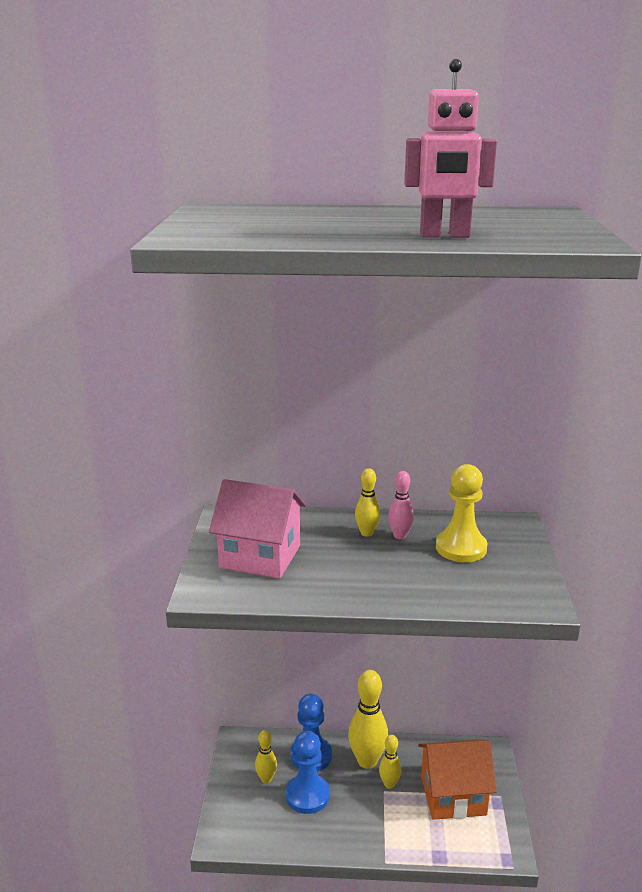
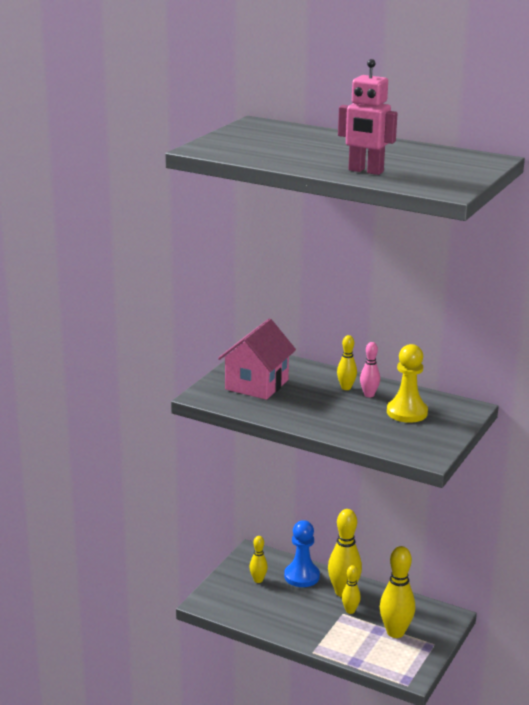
camera: 25 degrees right, 0 degrees up
pink house [209,479,306,578] -> pink house turned 75 degrees clockwise [218,318,296,400]
blue pawn [286,731,330,814] -> none
orange house [418,740,497,820] -> yellow bowling pin [380,546,415,638]

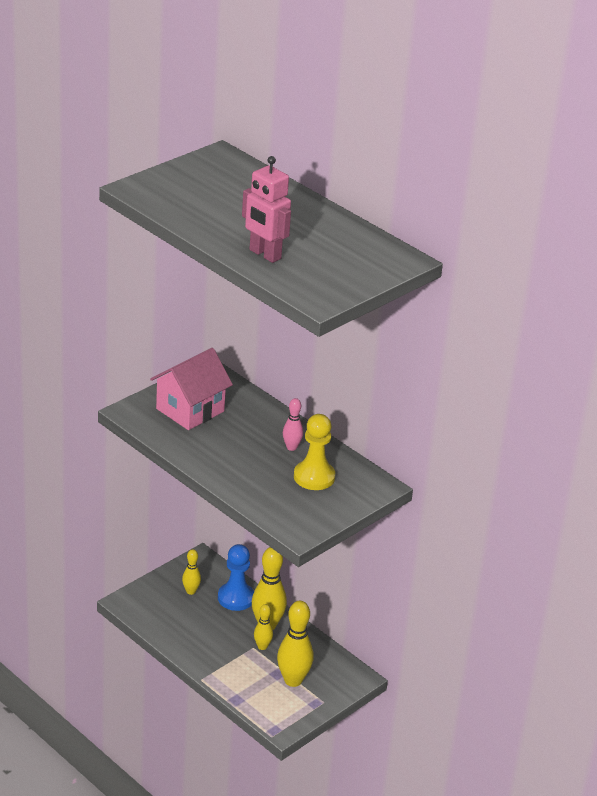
camera: 15 degrees right, 10 degrees up
yellow bowling pin [337,335,357,390] -> none

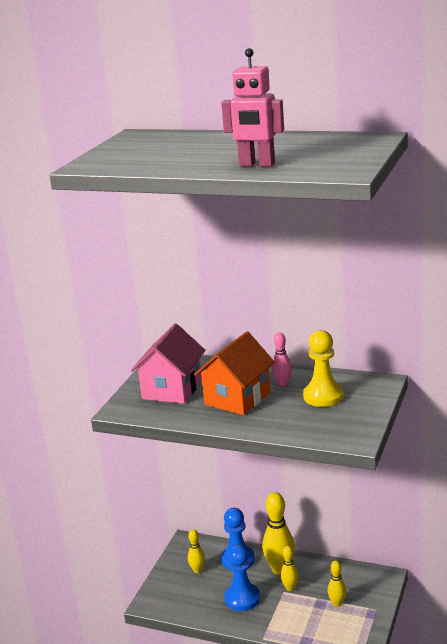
camera: 20 degrees left, 10 degrees down
yellow bowling pin [277,601,313,687] -> yellow bowling pin [328,560,346,607], size x0.55
none -> orange house [194,332,275,415]
none -> blue pawn [224,544,260,611]

